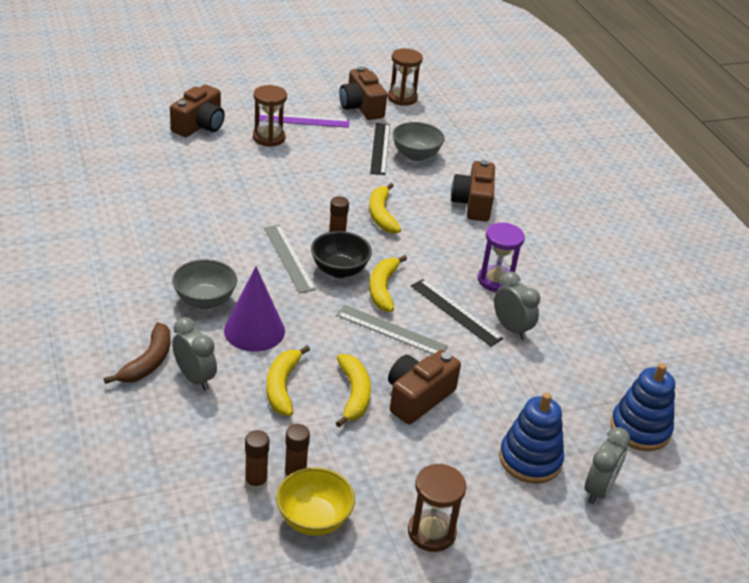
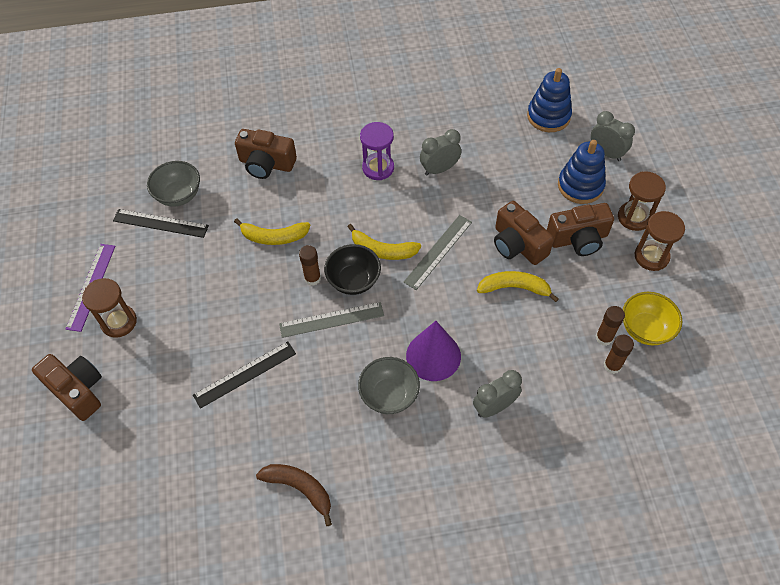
camera: 75 degrees left, 20 degrees up
brown banana [104,322,171,384] -> brown banana moved to [256,464,332,526]
yellow banana [266,346,310,416] -> none
brown camera [339,67,387,120] -> brown camera moved to [547,203,614,256]
brown hourglass [388,48,423,106] -> brown hourglass moved to [618,171,666,231]
black ruler [411,279,503,346] -> black ruler moved to [193,341,296,409]

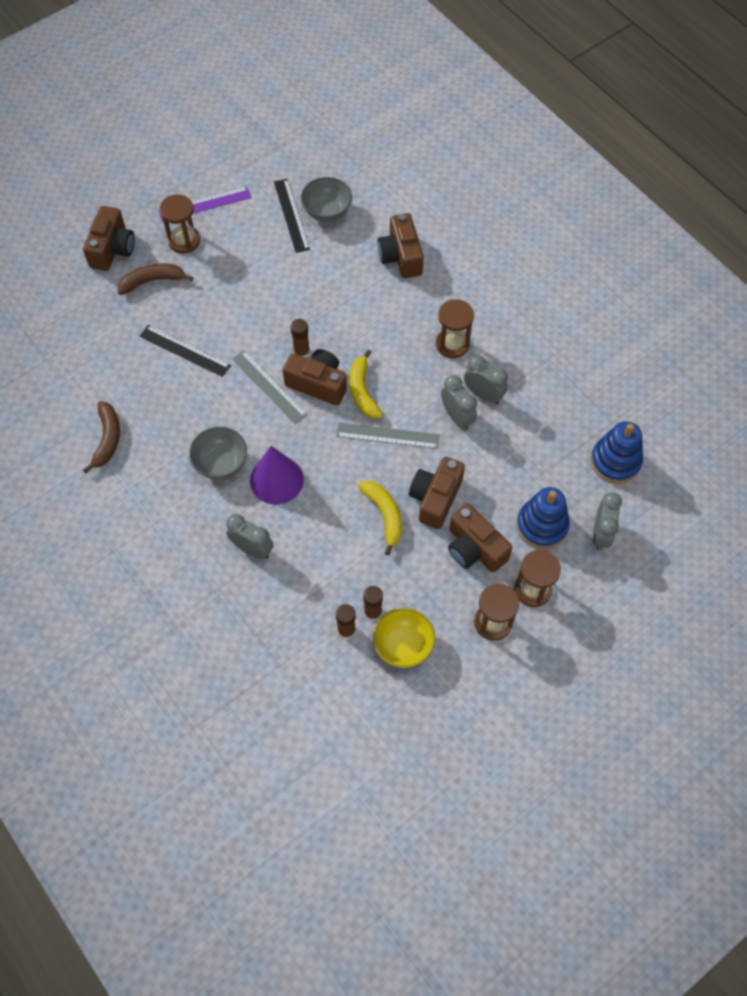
camera: 60 degrees right, 5 degrees up
yellow banana [234,218,311,245] -> none
black bowl [324,244,381,295] -> brown camera [283,349,347,405]
purple hourglass [360,122,394,180] -> brown hourglass [436,299,474,358]
none -> brown banana [118,264,193,295]
none -> grey clock [441,375,477,430]

